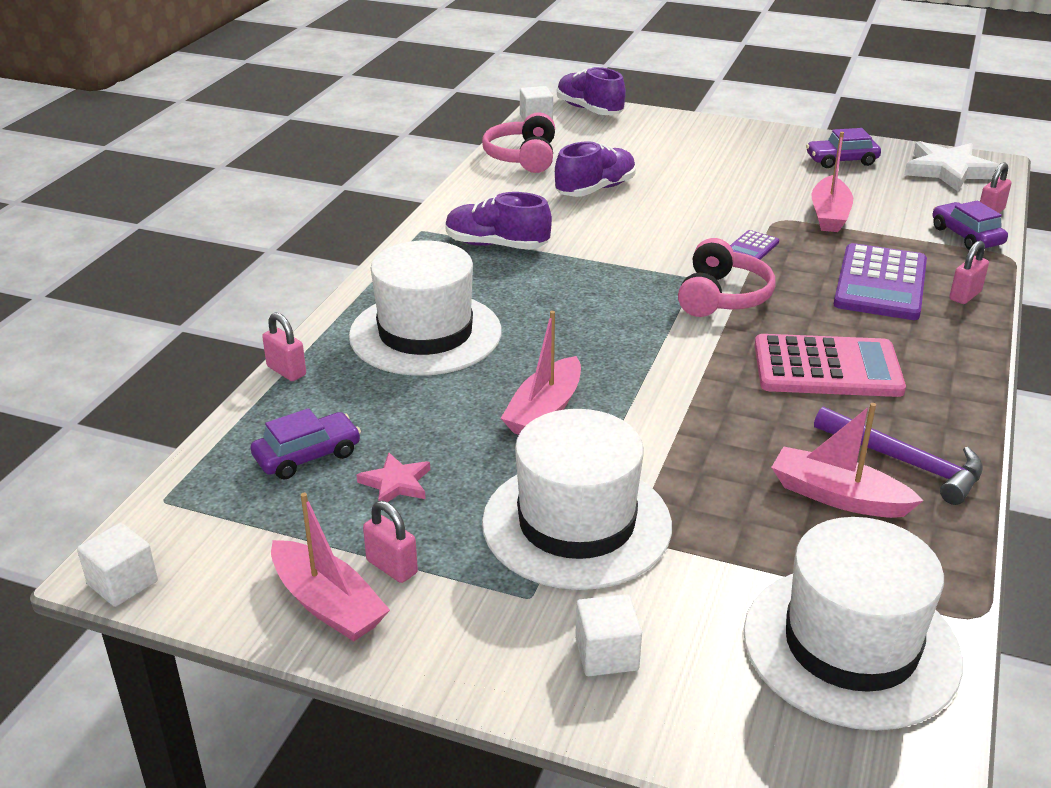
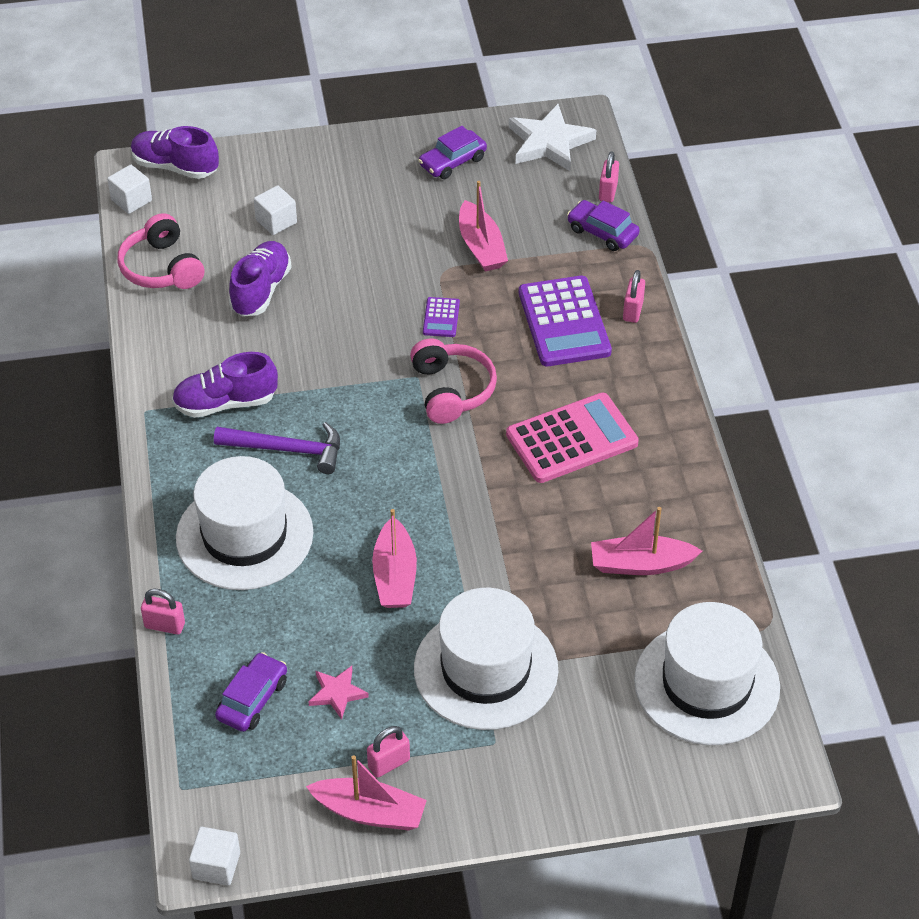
camera: 30 degrees left, 15 degrees up
pink padlock [363,501,418,583] -> pink padlock turned 45 degrees counterclockwise [367,726,410,778]
white cube [575,594,642,676] -> white cube moved to [254,185,297,235]
purple hammer [814,407,983,505] -> purple hammer moved to [214,422,340,474]

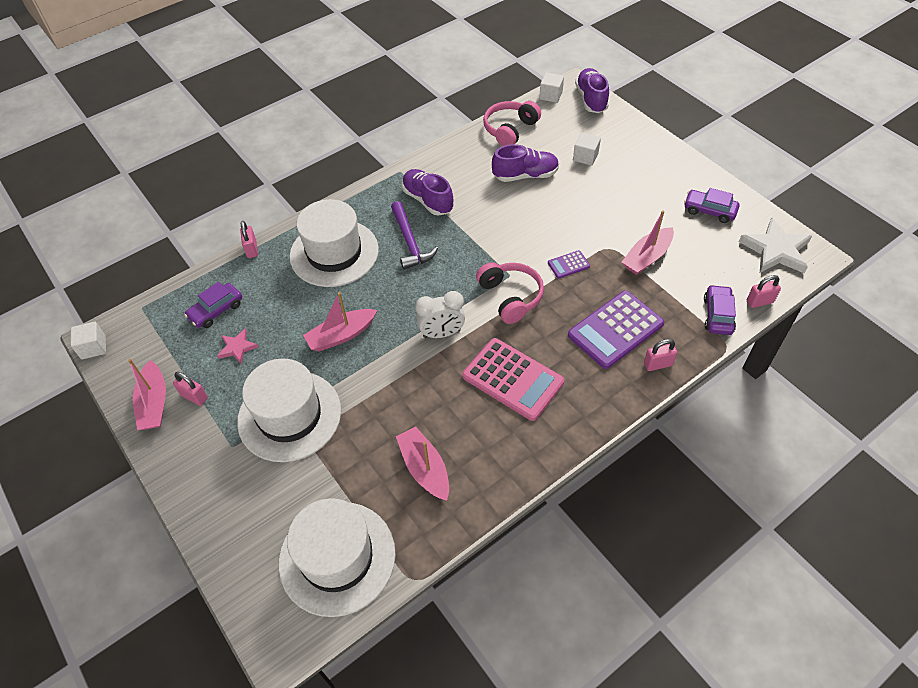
camera: 65 degrees right, 5 degrees up
purple car [215,652,287,732] -> purple car turned 135 degrees clockwise [184,282,242,328]
pink headphones [410,338,497,424] -> pink headphones turned 75 degrees counterclockwise [476,262,544,324]
none -> white clock [415,291,465,338]

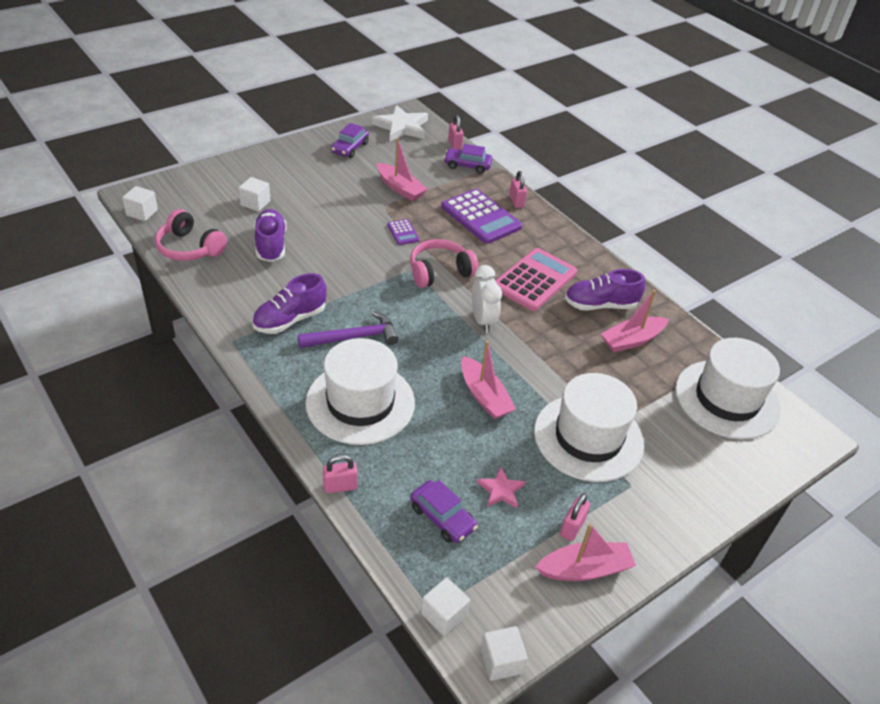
camera: 95 degrees left, 10 degrees down
purple shoe [575,68,609,113] -> purple shoe moved to [565,269,645,310]
none -> white cube [421,577,470,636]

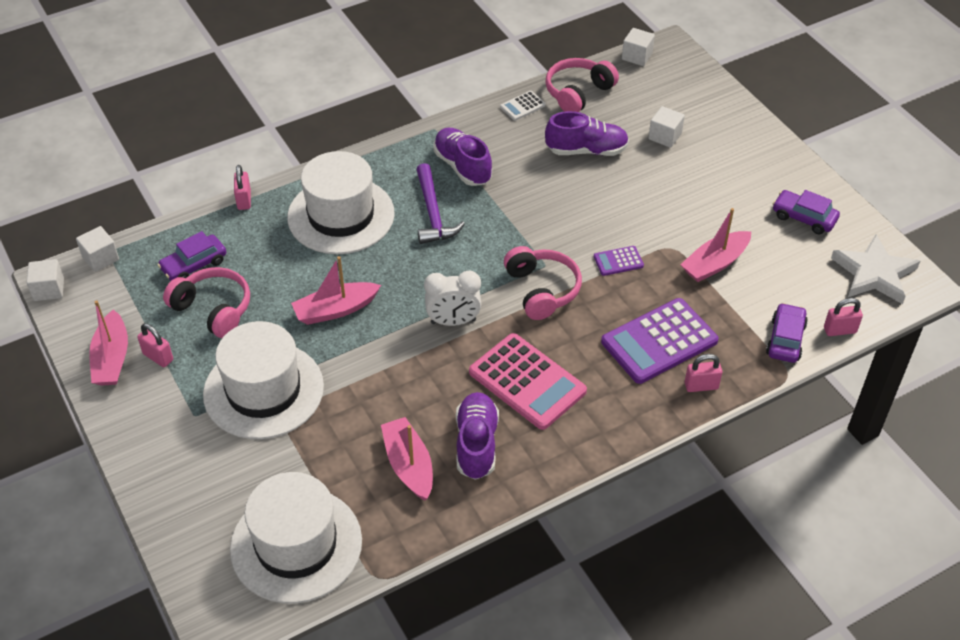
camera: 100 degrees right, 5 degrees up
pink star [477,467,526,508] -> pink headphones [163,267,250,338]
none -> white calculator [500,91,546,121]

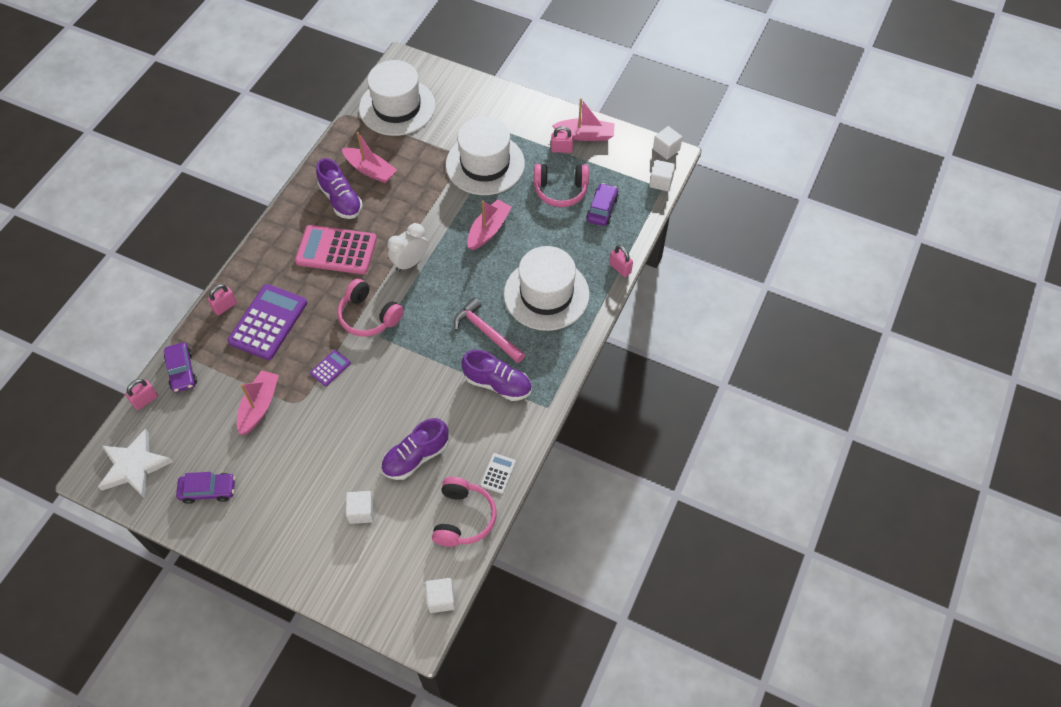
camera: 145 degrees right, 10 degrees up
pink boat [89,300,128,386] -> pink boat turned 135 degrees clockwise [552,98,615,141]
purple hammer [416,163,465,244] -> pink hammer [454,298,525,363]

